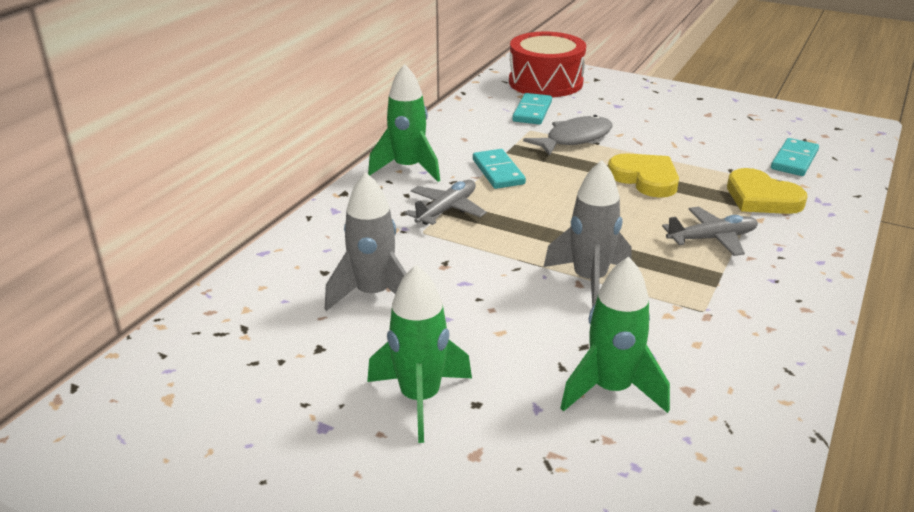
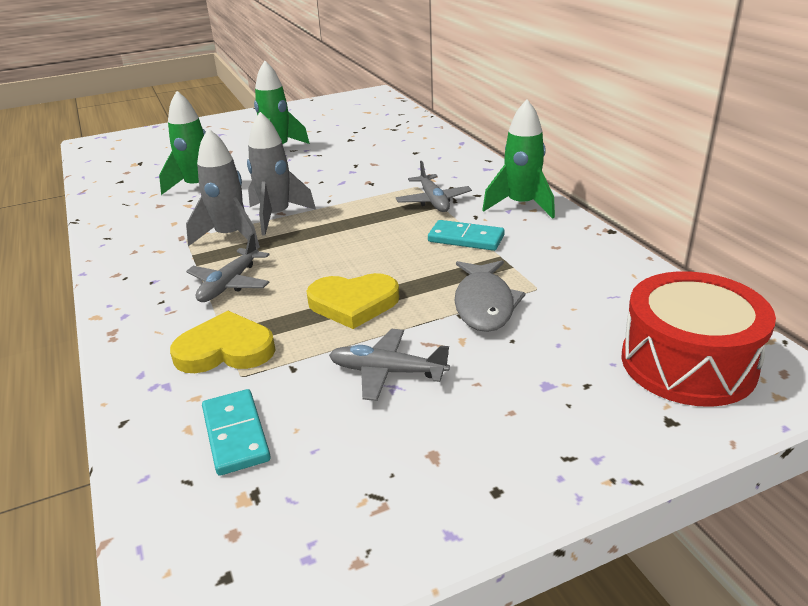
camera: 130 degrees right, 0 degrees up
grey rocket [325,172,406,311] -> grey rocket moved to [186,128,260,249]
turquoise domino [512,93,552,124] -> none
none -> grey plane [329,329,450,401]

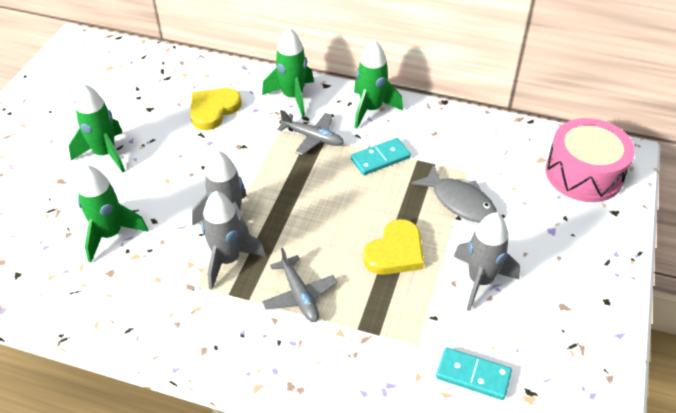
camera: 50 degrees left, 15 degrees up
yellow heart [170,311,275,373] -> yellow heart moved to [190,88,242,130]
grey plane [329,329,450,401] -> grey rocket [454,212,520,311]
red drum [622,271,776,407] -> pink drum [545,118,635,202]
none -> green rocket [262,27,314,117]

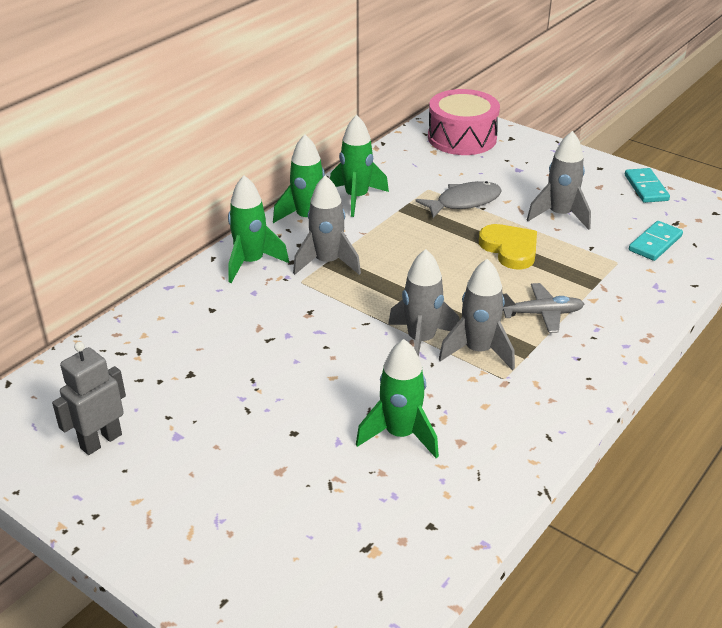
camera: 70 degrees left, 10 degrees down
green rocket [69,84,125,173] -> green rocket moved to [330,115,389,217]
yellow heart [190,88,242,130] -> none
grey plane [277,110,344,155] -> grey rocket [293,175,361,275]
turquoise domino [351,138,411,175] -> turquoise domino moved to [625,168,670,203]
none -> grey robot [52,342,126,455]

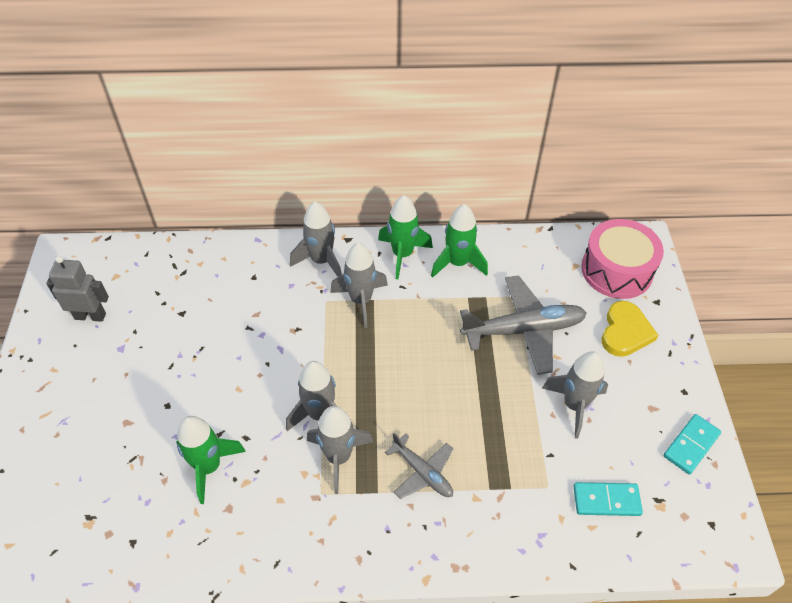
camera: 50 degrees right, 15 degrees up
green rocket [228,175,289,283] -> grey rocket [290,202,342,277]
grey fish [416,181,502,218] -> grey plane [460,276,587,375]
yellow heart [479,224,537,269] -> yellow heart moved to [602,301,658,357]

